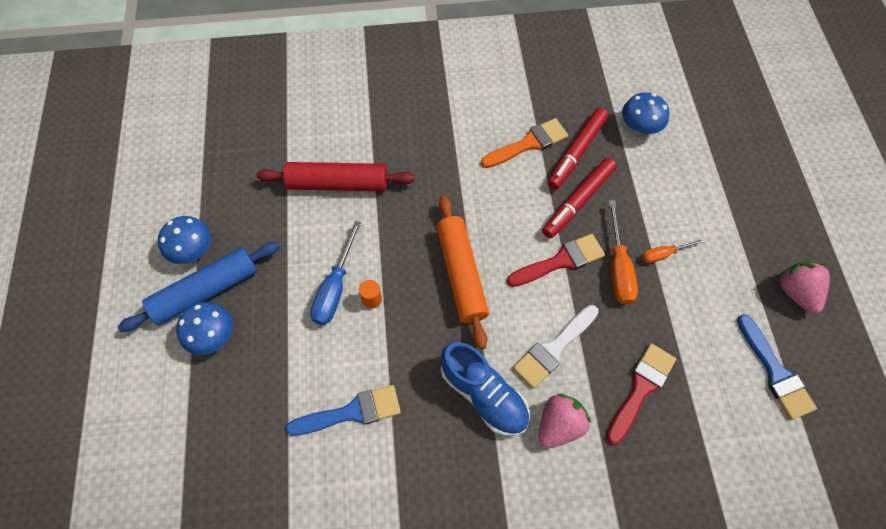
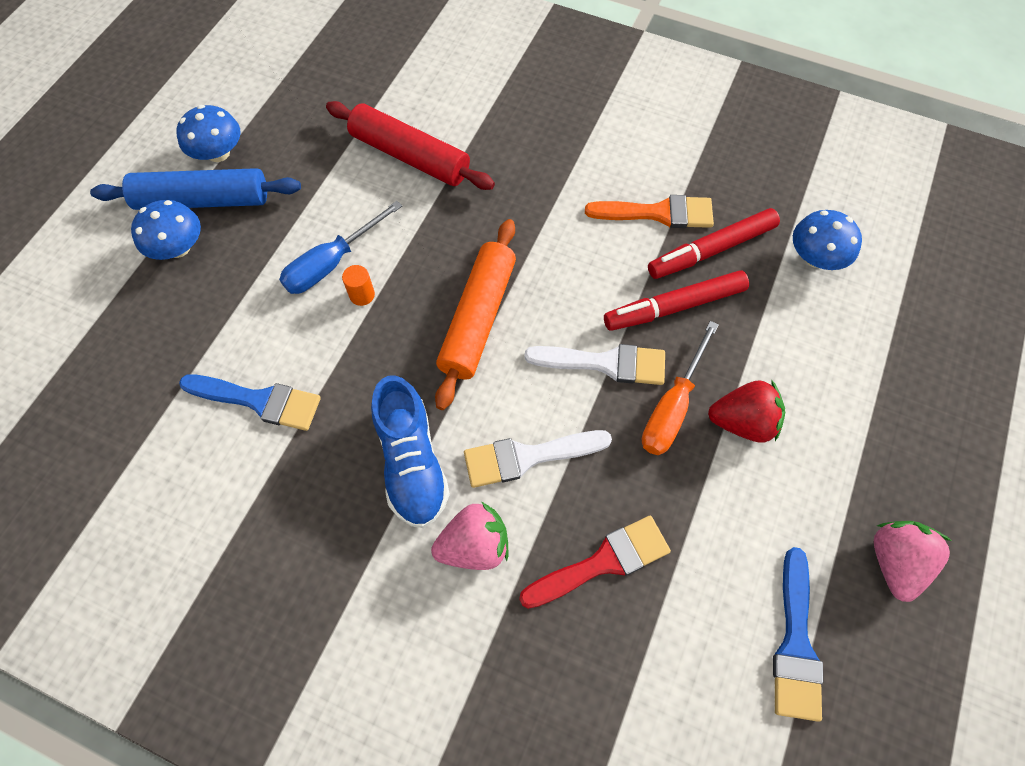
camera: 30 degrees right, 0 degrees up
red brush [507,234,605,287] -> white brush [524,344,665,385]
orange screwdriver [642,238,705,263] -> red strawberry [708,380,785,443]

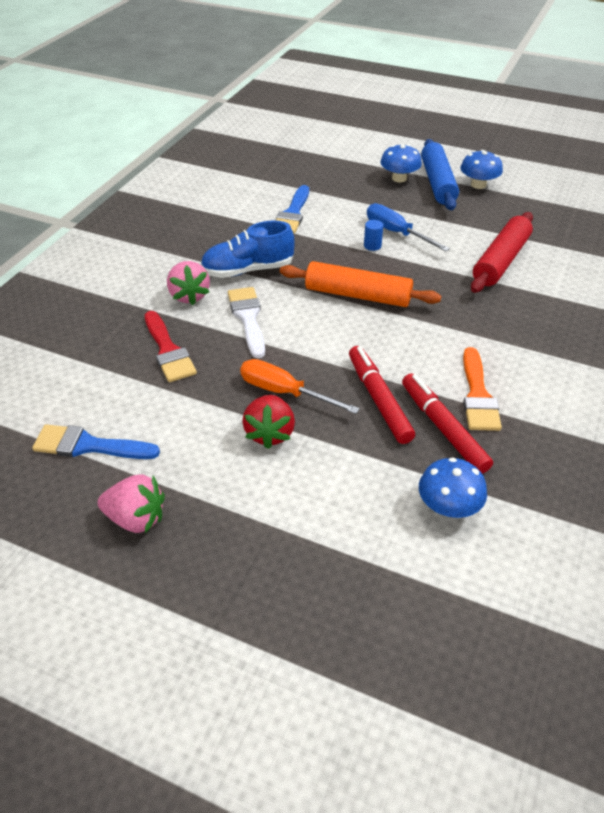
camera: 90 degrees right, 20 degrees down
orange cylinder [342,265,375,306] -> blue cylinder [364,220,383,251]
white brush [524,344,665,385] -> none

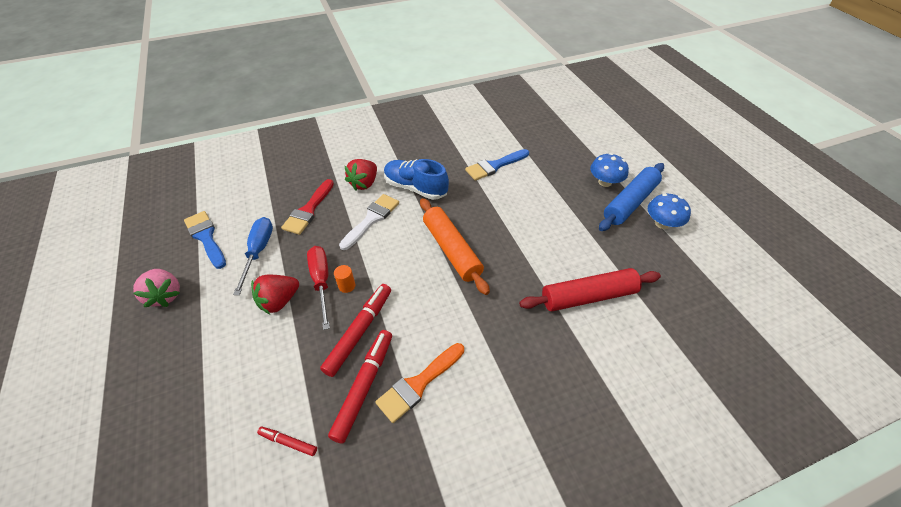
camera: 45 degrees right, 5 degrees up
pink strawberry [167,261,210,305] -> red strawberry [345,159,377,190]
orange screwdriver [240,359,360,414] -> red screwdriver [307,246,330,330]
blue cylinder [364,220,383,251] -> none
blue screwdriver [367,203,450,252] -> blue screwdriver moved to [233,217,273,295]
blue mushroom [419,457,487,518] -> red marker [257,427,317,456]
none -> orange cylinder [334,265,355,293]

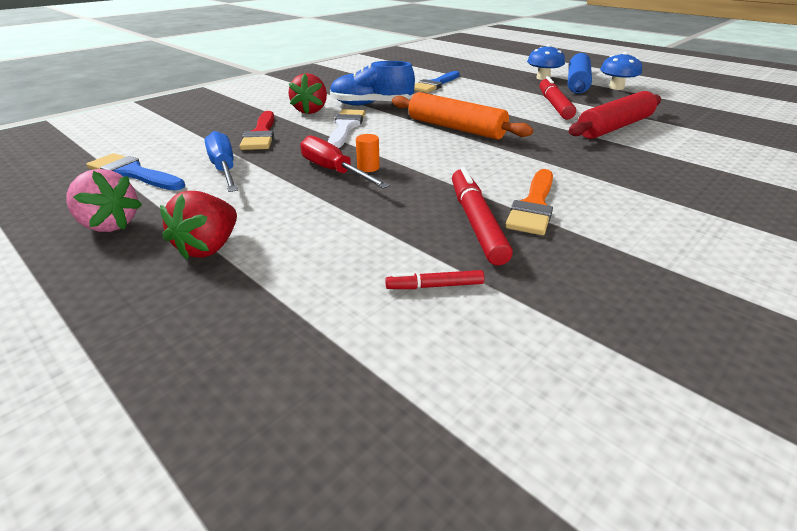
camera: 25 degrees left, 15 degrees down
red strawberry [251,275,299,314] -> red strawberry moved to [160,191,237,260]
red marker [320,284,391,377] -> red marker moved to [539,76,576,120]

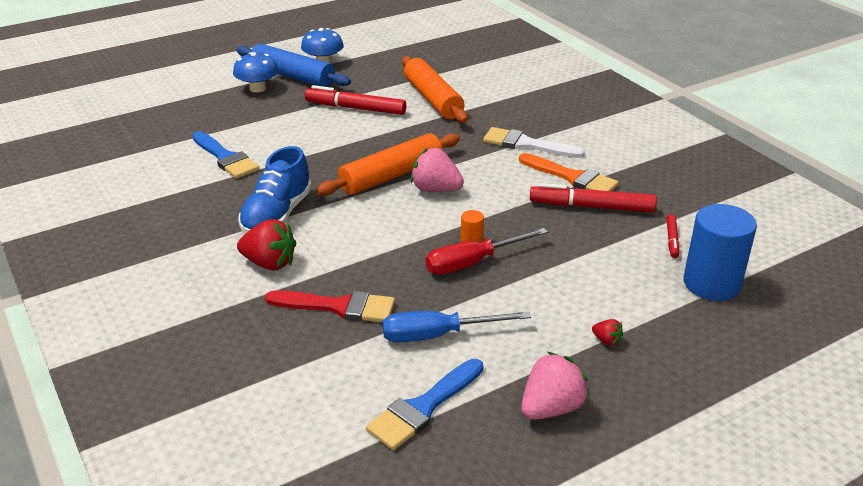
camera: 75 degrees left, 0 degrees up
red strawberry [160,191,237,260] -> red strawberry [592,319,623,346], size x0.47
white brush [328,109,366,148] -> white brush moved to [483,127,585,158]
red rolling pin [568,91,661,139] -> orange rolling pin [402,56,468,123]
none -> pink strawberry [411,148,464,192]
none -> blue cylinder [684,204,757,301]

